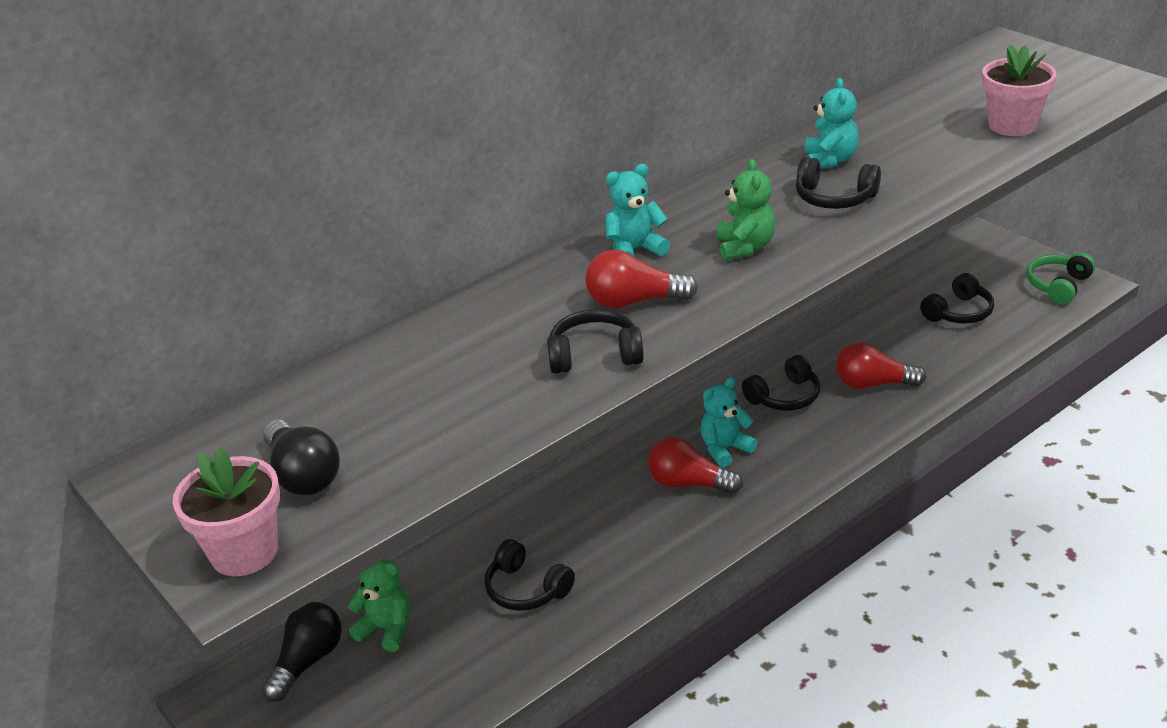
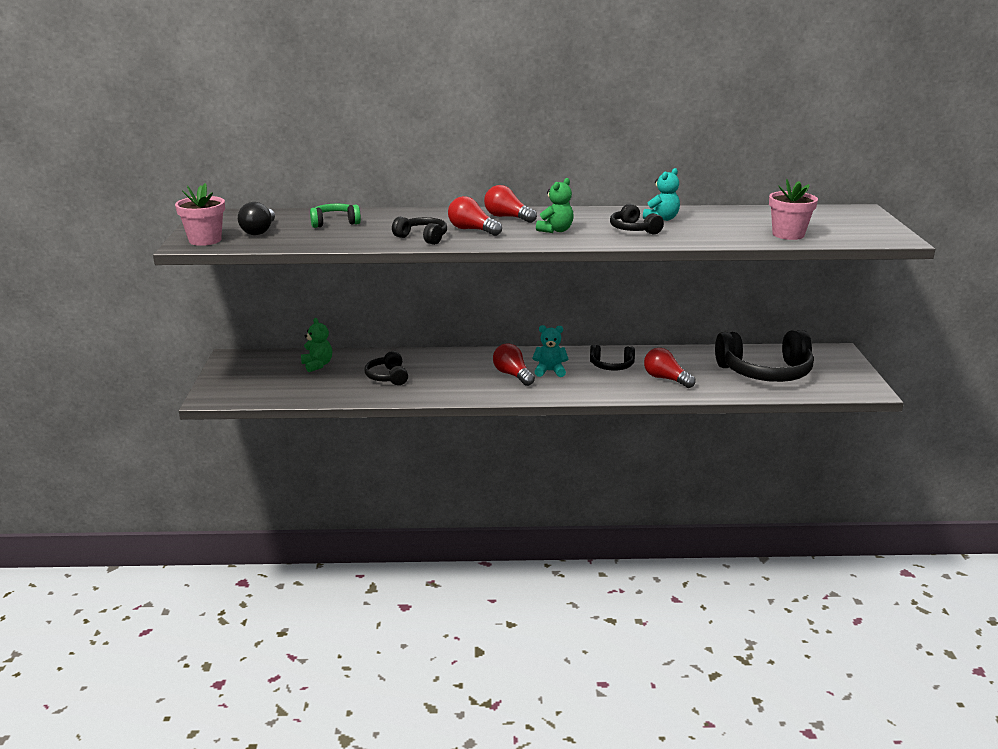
camera: 35 degrees right, 10 degrees down
black light bulb [262,602,342,702] -> none
turquoise teddy bear [605,164,670,257] -> red light bulb [484,185,537,223]
black headphones [920,273,994,324] -> black headphones [715,330,814,382], size x2.00
green headphones [1027,252,1096,304] -> green headphones moved to [310,204,361,228]

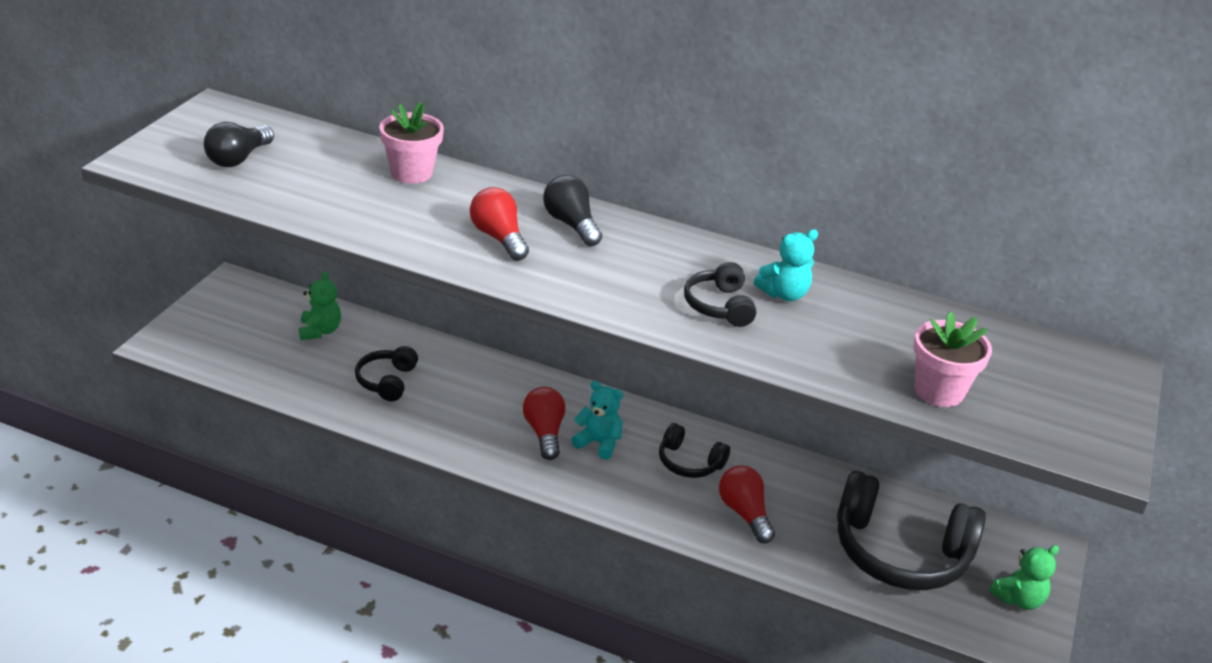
camera: 20 degrees right, 10 degrees up
pink flower pot [175,183,225,246] -> pink flower pot moved to [379,102,444,184]
green headphones [310,204,361,228] -> none
black headphones [392,217,447,245] -> none
red light bulb [484,185,537,223] -> black light bulb [543,175,602,246]
green teddy bear [536,178,574,233] -> green teddy bear moved to [989,545,1059,610]

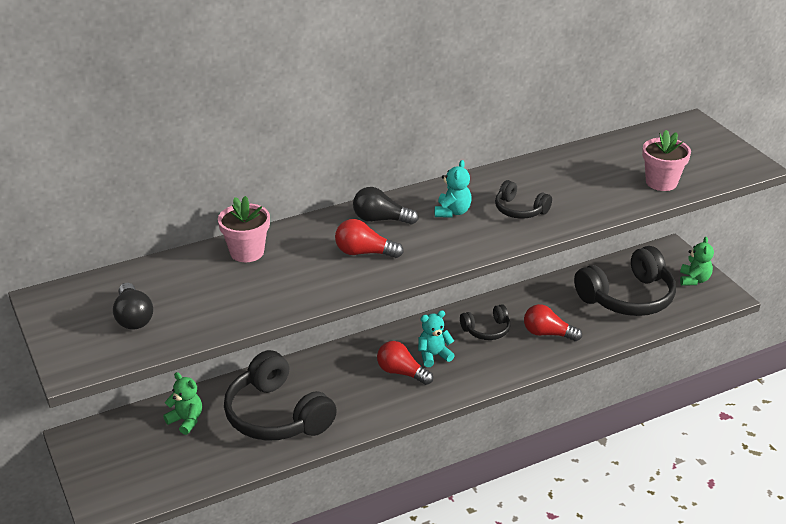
camera: 45 degrees left, 0 degrees up
black headphones [355,346,418,401] -> black headphones [224,350,337,441], size x2.00
turquoise teddy bear [754,229,818,301] -> turquoise teddy bear moved to [435,160,472,218]

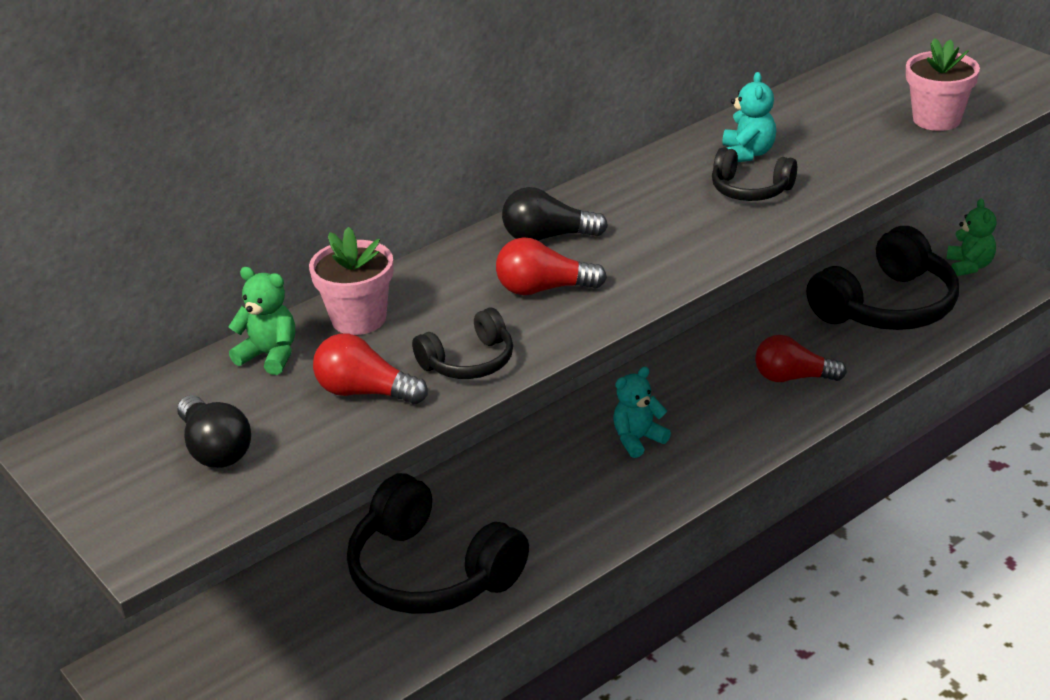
camera: 10 degrees left, 0 degrees up
green teddy bear [163,372,202,435] -> green teddy bear moved to [228,267,295,375]
red light bulb [377,341,433,385] -> red light bulb moved to [313,333,428,404]
turquoise teddy bear [435,160,472,218] -> turquoise teddy bear moved to [723,72,776,162]
black headphones [460,304,510,340] -> black headphones moved to [412,308,513,379]

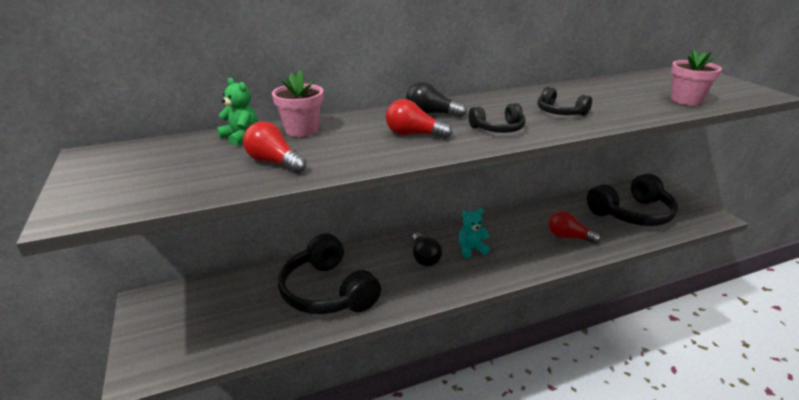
camera: 15 degrees right, 5 degrees down
black light bulb [177,395,251,468] -> black light bulb moved to [412,233,442,267]
black headphones [412,308,513,379] -> black headphones moved to [469,103,526,133]
turquoise teddy bear [723,72,776,162] -> none
green teddy bear [947,199,997,276] -> none

